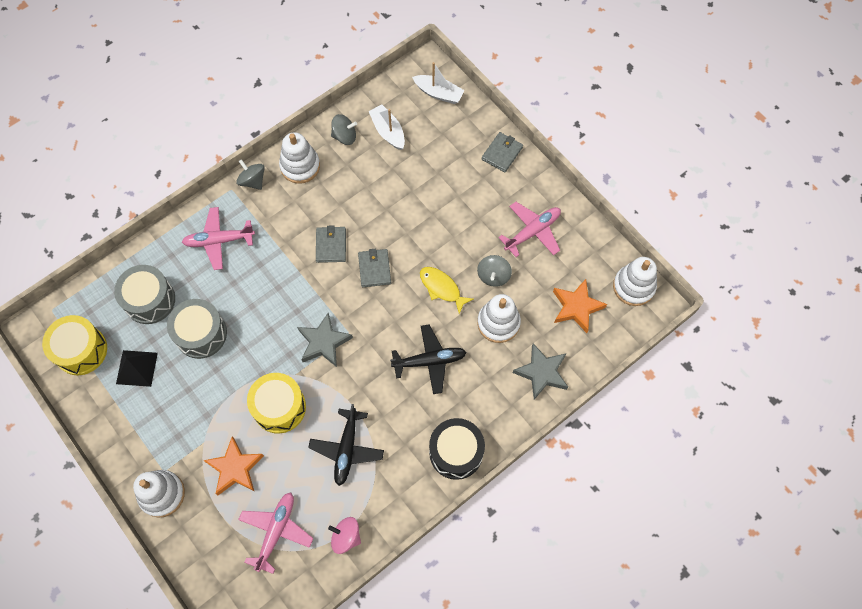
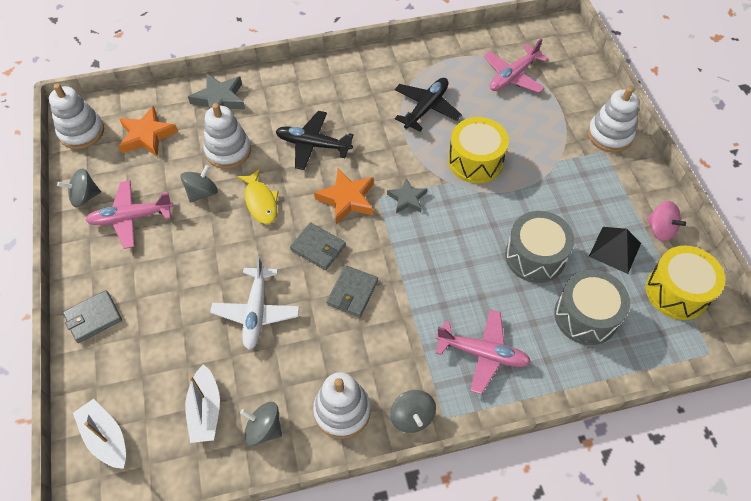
camera: 155 degrees left, 10 degrees down
orange star [203,437,264,495] -> orange star moved to [314,168,374,225]
grey star [297,313,353,367] -> grey star [387,178,427,214], size x0.65
pink spinning top [328,517,361,554] -> pink spinning top moved to [647,201,686,241]
grey wallet [358,249,391,287] -> grey wallet turned 75 degrees counterclockwise [290,222,346,270]
black drum [429,418,485,480] -> none
none -> grey spinning top [57,168,101,207]
none -> white plane [210,256,300,350]

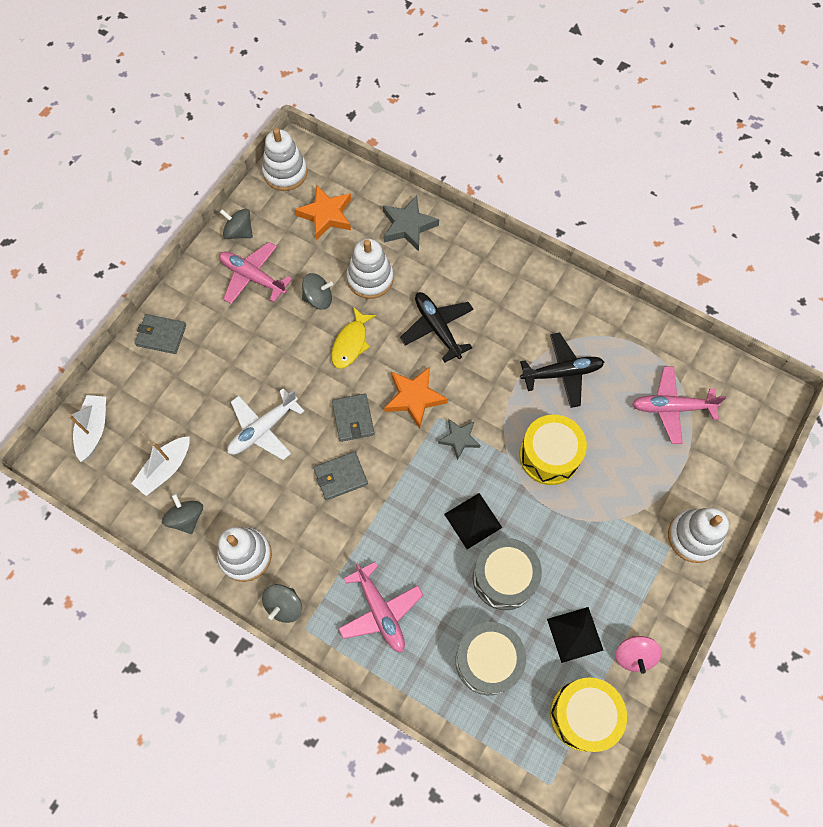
camera: 45 degrees right, 10 degrees up
none -> black pyramid [444,493,502,549]

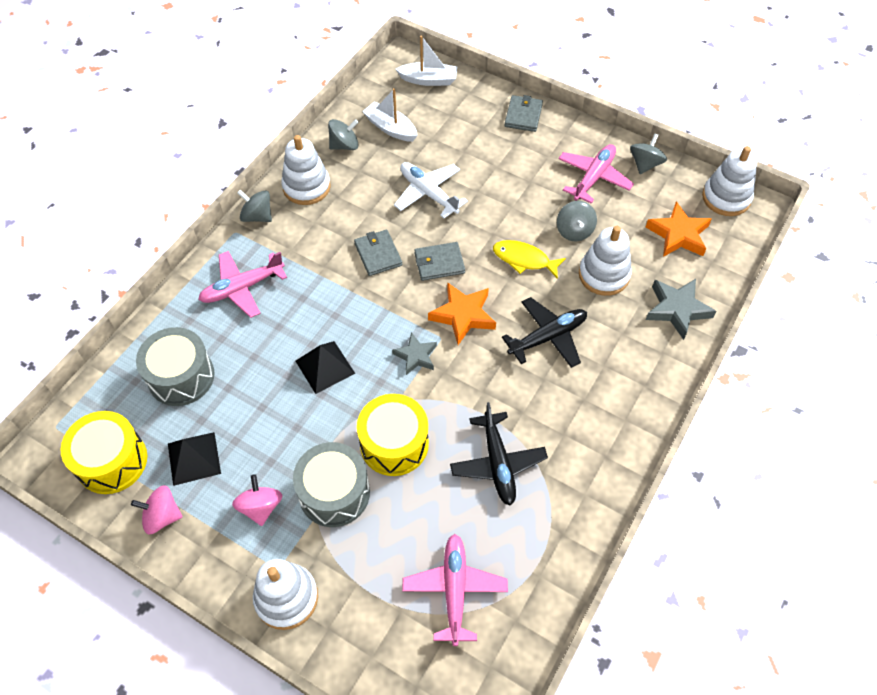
camera: 90 degrees right, 10 degrees down
grey drum [473,538,542,610] -> grey drum moved to [293,442,370,527]
none -> pink spinning top [232,474,282,526]

